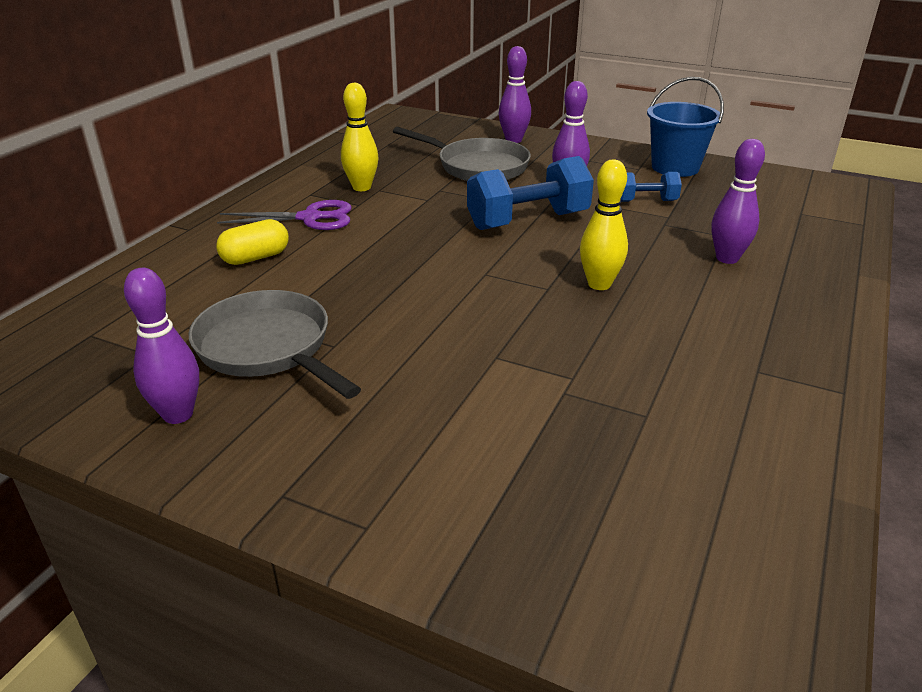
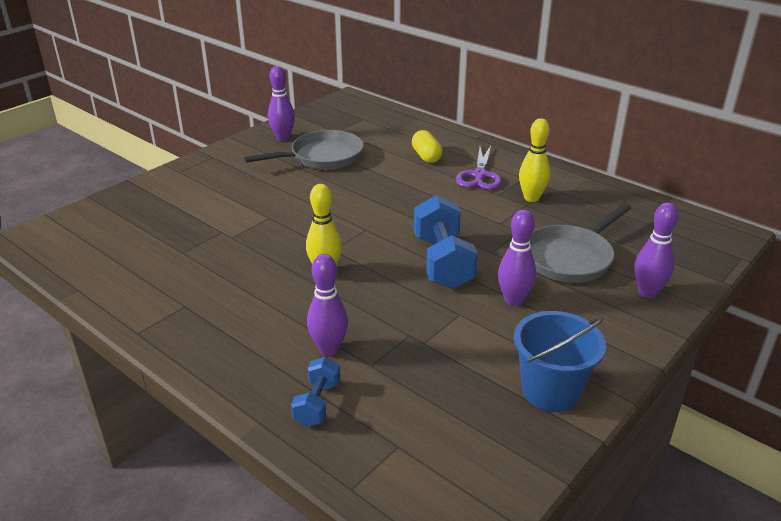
camera: 105 degrees right, 0 degrees up
blue dumbbell [620,172,682,202] -> blue dumbbell moved to [291,357,341,427]

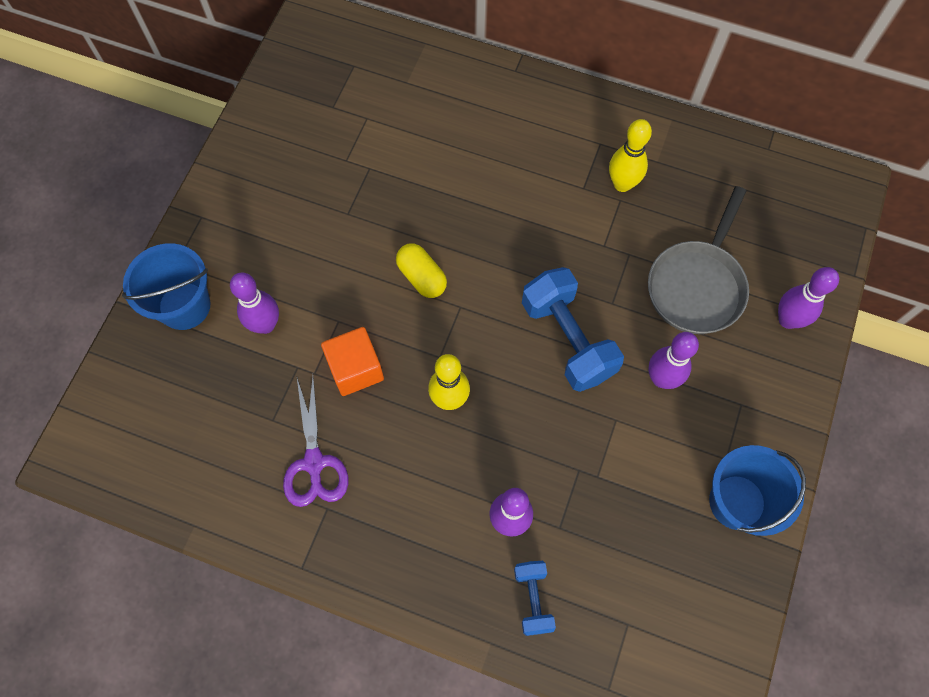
camera: 20 degrees left, 35 degrees up
grey pan [244,130,364,170] -> none
purple bowling pin [268,66,295,141] -> purple bowling pin moved to [230,272,279,334]
yellow capsule [412,130,443,163] -> yellow capsule moved to [396,244,447,298]
purple scissors [456,146,502,190] -> purple scissors moved to [283,377,348,507]
none -> blue bucket [122,243,211,330]
none -> orange cube [321,327,384,396]

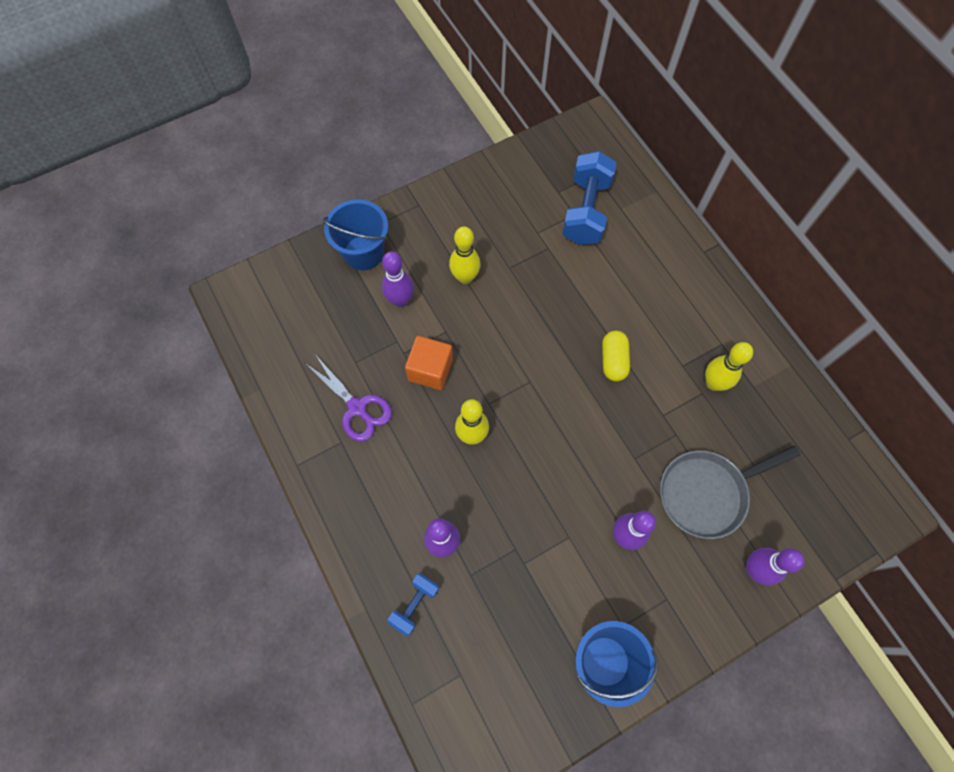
camera: 40 degrees right, 0 degrees up
purple scissors [283,377,348,507] -> purple scissors turned 75 degrees counterclockwise [305,354,392,442]
yellow capsule [396,244,447,298] -> yellow capsule moved to [602,331,630,382]
blue dumbbell [522,267,624,392] -> blue dumbbell moved to [562,151,617,245]
none -> yellow bowling pin [449,226,481,284]

